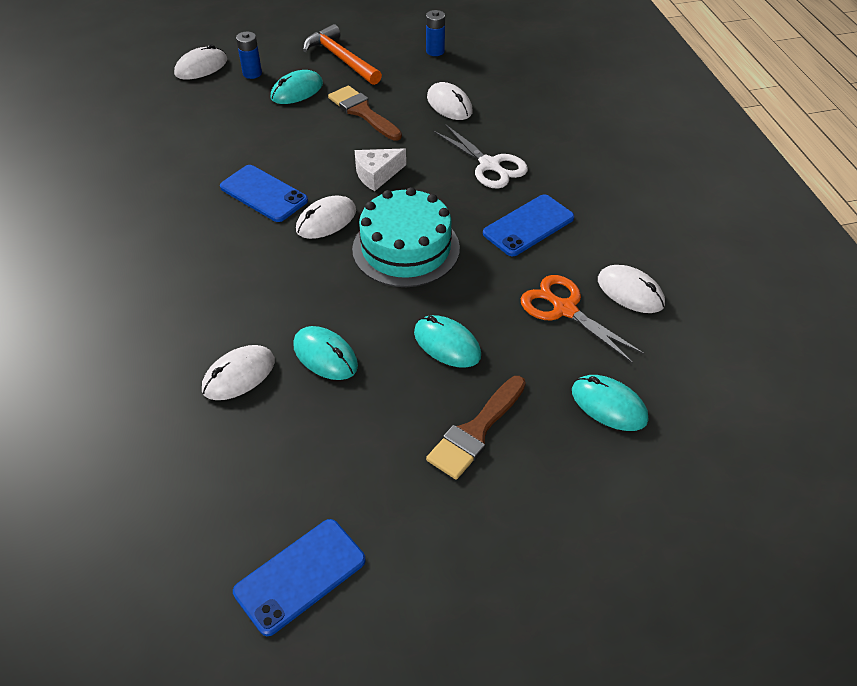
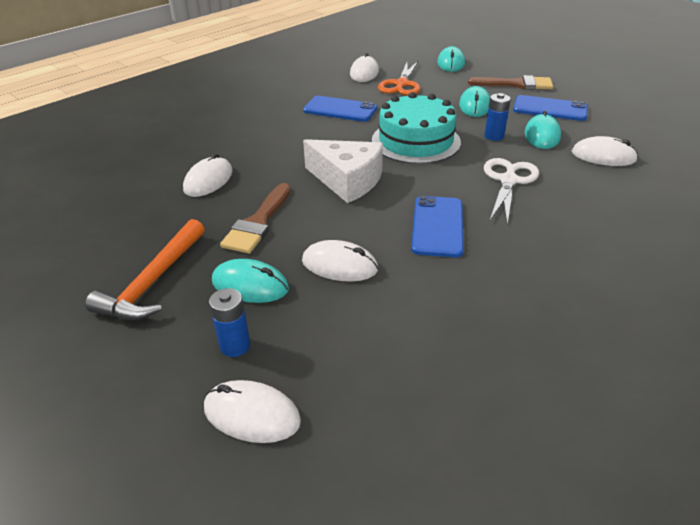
camera: 120 degrees left, 10 degrees down
blue phone [233,519,366,636] -> blue phone moved to [513,95,588,121]
white mouse [296,196,356,239] -> white mouse moved to [302,240,378,282]
white cheese [355,148,406,191] -> white cheese [303,139,383,203], size x1.57
blue battery [426,10,445,56] -> blue battery moved to [484,93,511,141]
white scissors [433,124,528,189] -> white scissors moved to [484,158,539,225]

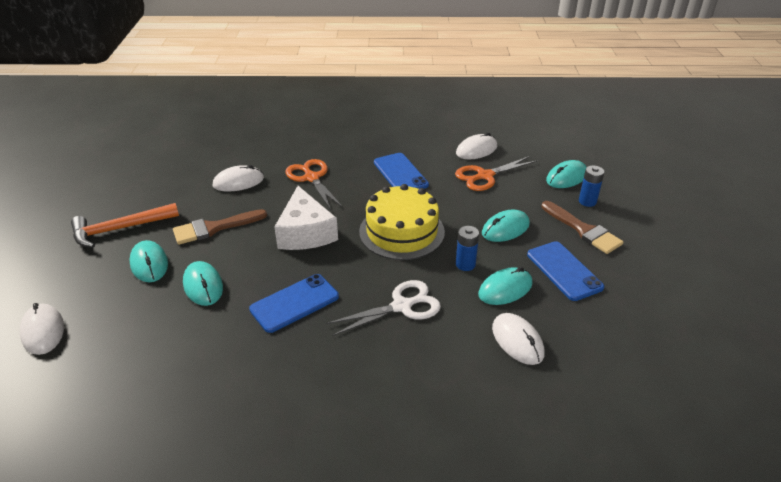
camera: 45 degrees right, 0 degrees up
blue battery [209,288,251,357] -> blue battery moved to [579,165,604,207]
white mouse [302,240,378,282] -> turquoise mouse [183,261,223,306]
turquoise cake [372,92,461,164] -> yellow cake [359,184,445,260]
none -> orange scissors [285,159,343,210]

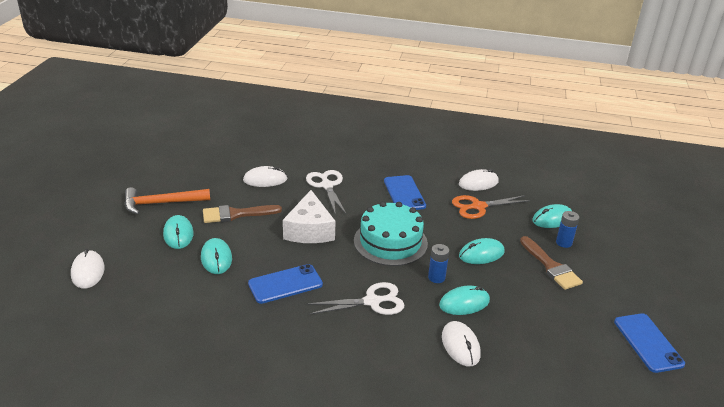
camera: 10 degrees right, 5 degrees down
orange scissors [285,159,343,210] -> white scissors [306,170,347,215]
yellow cake [359,184,445,260] -> turquoise cake [354,201,428,266]
blue phone [527,241,604,301] -> blue phone moved to [614,314,685,373]

